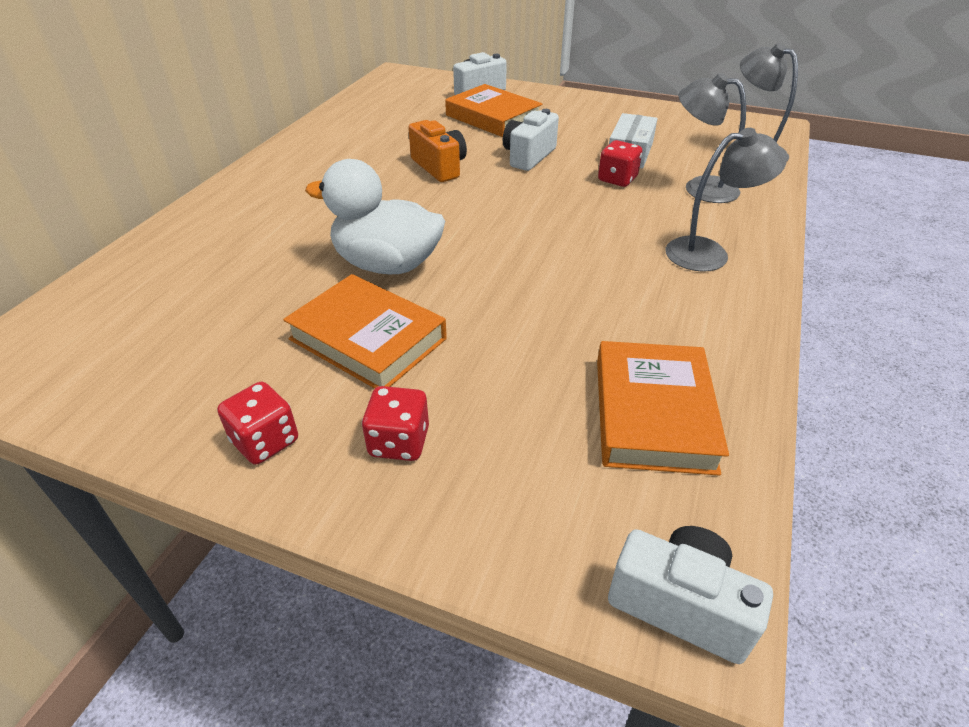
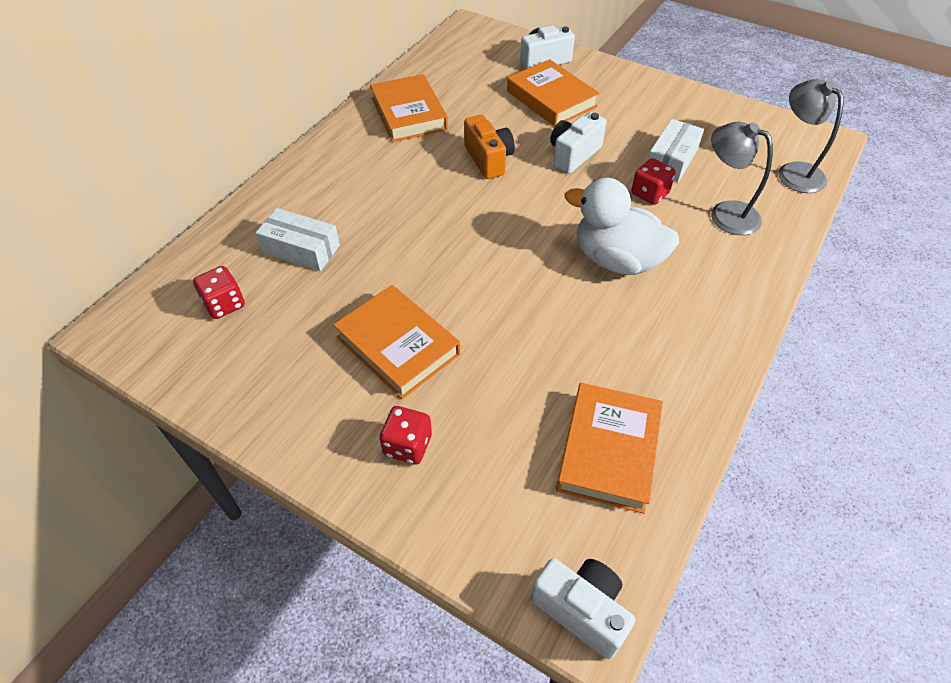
camera: 10 degrees right, 10 degrees up
red dice [217,382,298,465] -> red dice moved to [193,266,245,319]
white duck [305,159,445,274] -> white duck moved to [564,178,679,275]
grey lamp [665,128,787,272] -> none
none -> white box [256,208,340,271]
none -> orange book [370,74,448,142]

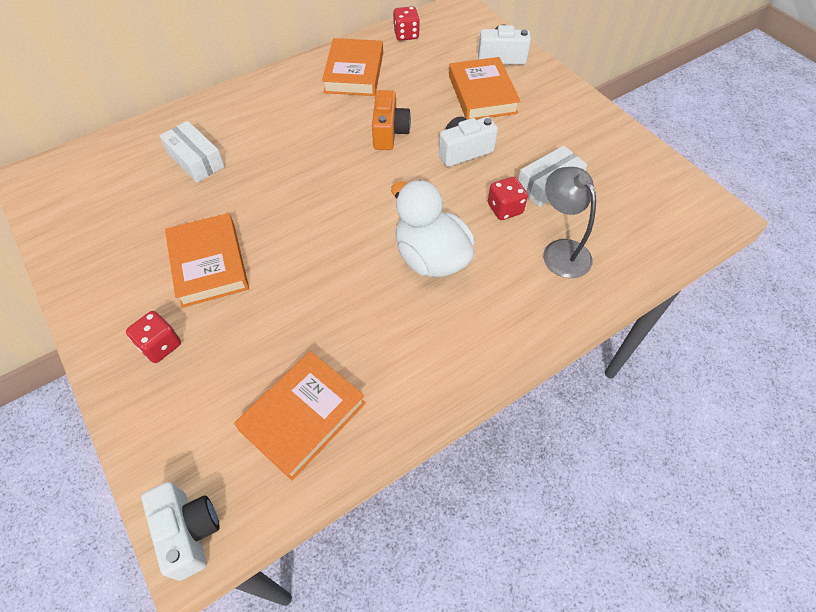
camera: 25 degrees right, 5 degrees up
red dice [193,266,245,319] -> red dice moved to [393,6,420,41]
grey lamp [778,79,843,193] -> none

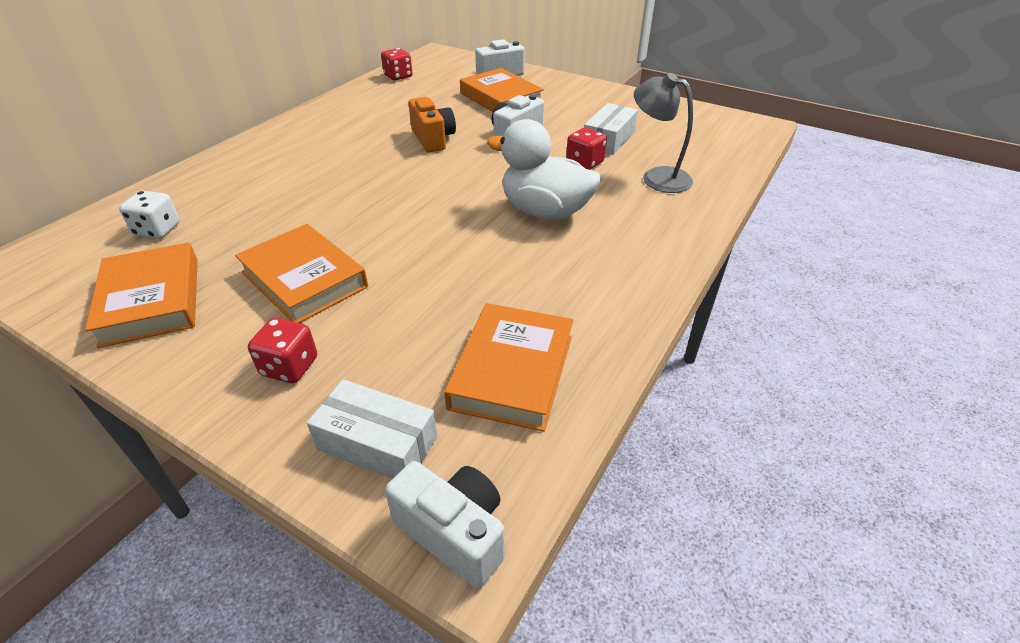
camera: 25 degrees left, 15 degrees down
white box [159,121,225,183] -> white box moved to [307,379,437,479]
orange book [322,38,383,96] -> orange book moved to [85,243,198,348]
none -> white dice [119,191,180,239]

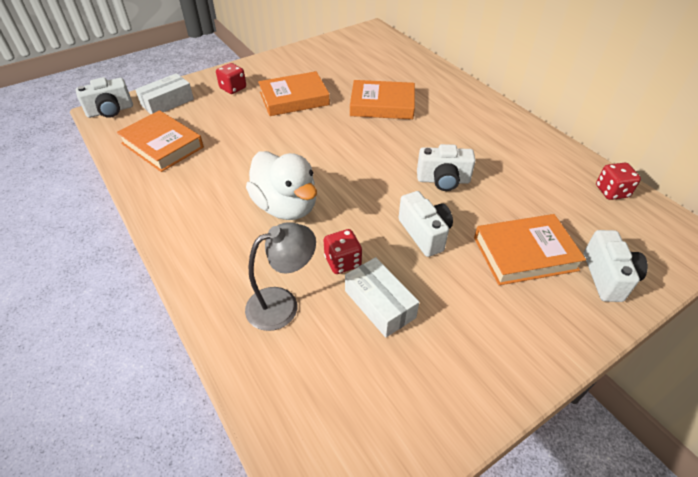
camera: 115 degrees right, 5 degrees up
orange book [85,243,198,348] -> orange book moved to [350,80,415,119]
white dice [119,191,180,239] -> none
orange camera [408,97,456,153] -> white camera [417,144,476,191]
white duck [487,119,601,220] -> white duck turned 90 degrees clockwise [246,151,317,220]

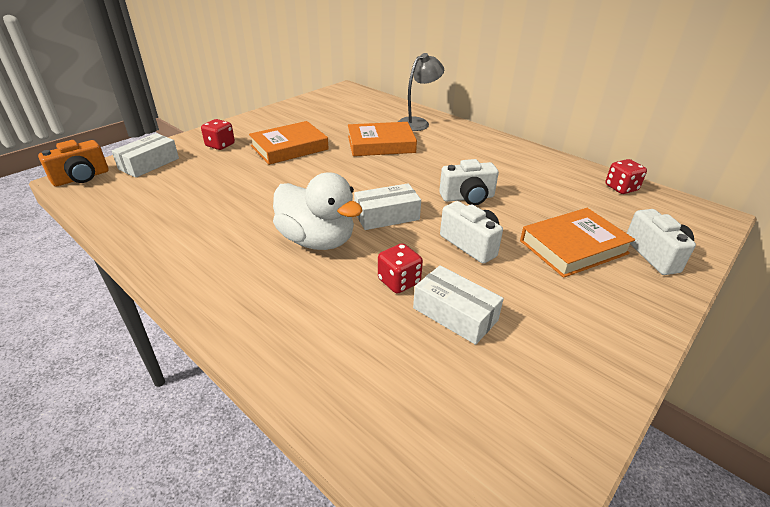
camera: 15 degrees left, 10 degrees down
white camera [76,77,133,118] -> orange camera [38,140,109,187]
orange book [117,110,204,172] -> none
grey lamp [245,222,316,331] -> grey lamp moved to [398,53,444,131]
none -> white box [354,183,421,230]

